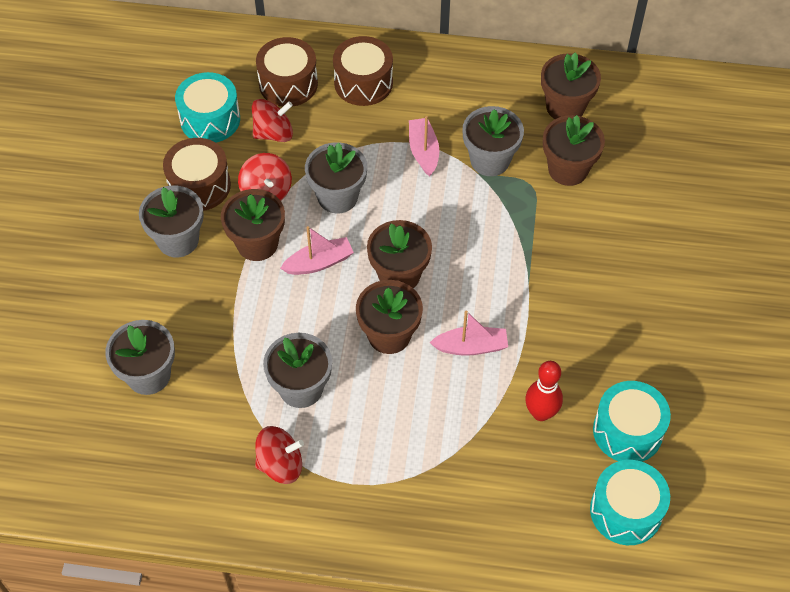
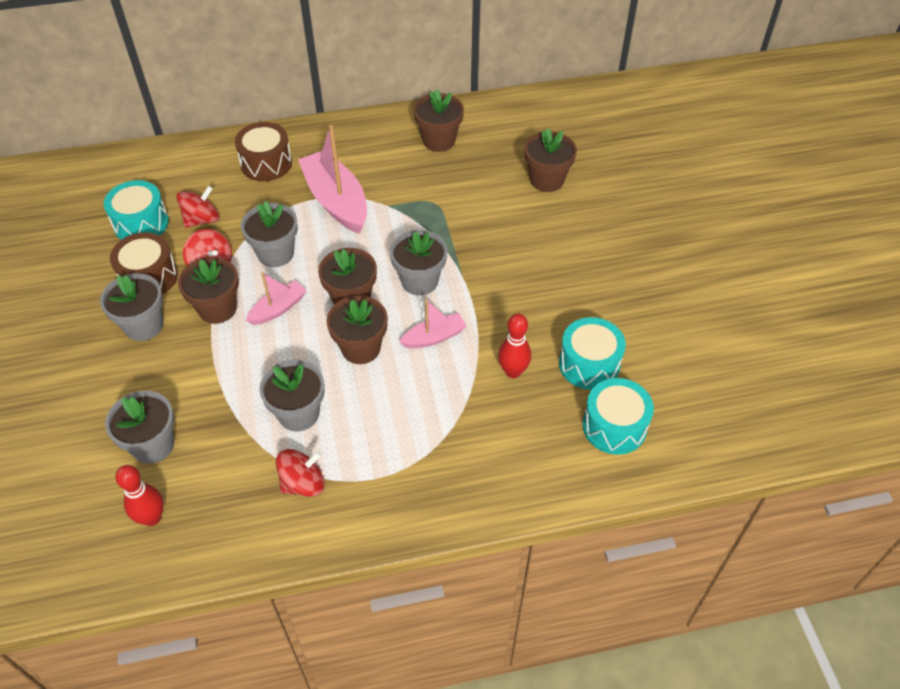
camera: 20 degrees left, 5 degrees down
brown drum [256,37,318,107] -> none
pink boat [409,116,439,177] -> pink boat [298,125,367,234], size x1.89
grey flower pot [462,106,524,176] -> grey flower pot moved to [390,230,447,295]
brown flower pot [543,115,605,186] -> brown flower pot moved to [524,128,577,192]
none -> red bowling pin [115,465,164,526]

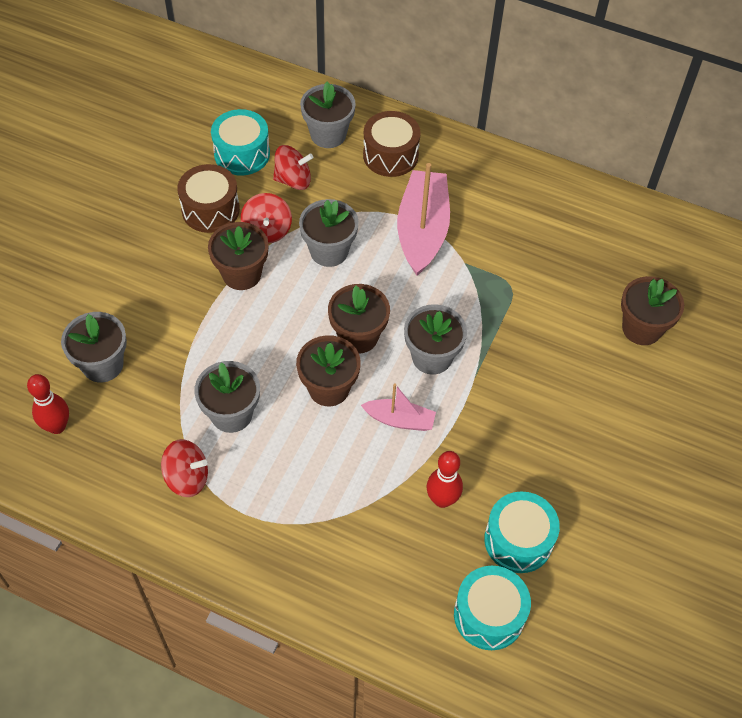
camera: 35 degrees right, 5 degrees up
grey flower pot [100,273,163,341] -> grey flower pot moved to [300,82,356,148]
pink boat [246,272,307,325] -> none
brown flower pot [414,89,464,152] -> none

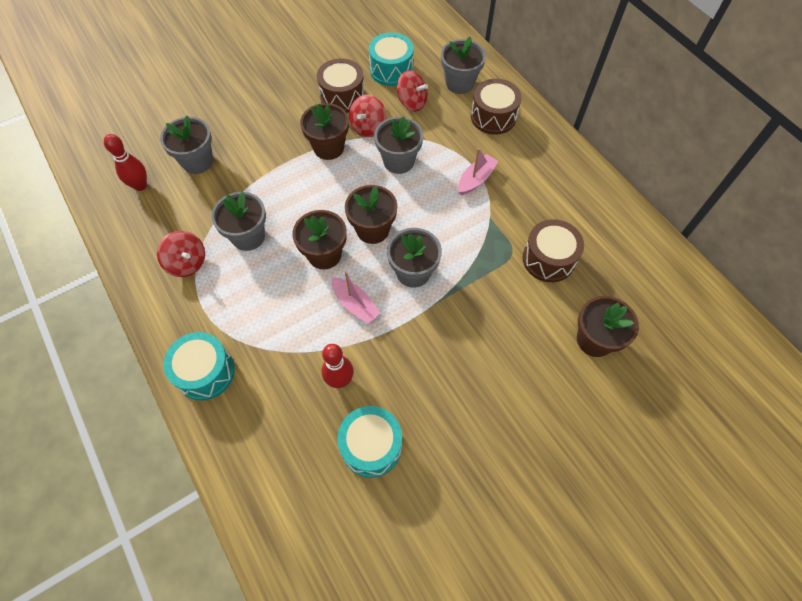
camera: 35 degrees right, 5 degrees up
pink boat [397,163,450,276] -> pink boat [458,148,499,195], size x0.53
turquoise drum [454,566,531,650] -> turquoise drum moved to [163,332,235,400]
none -> brown drum [523,219,584,282]

